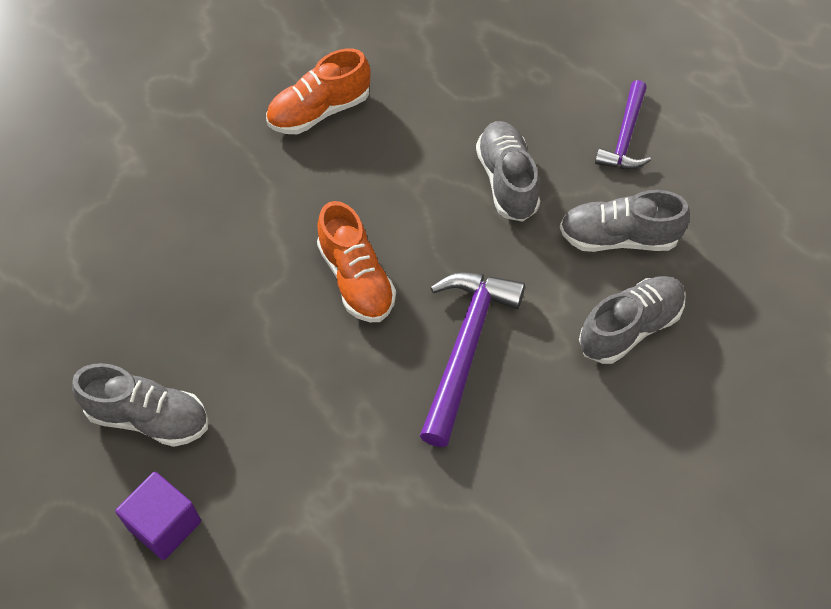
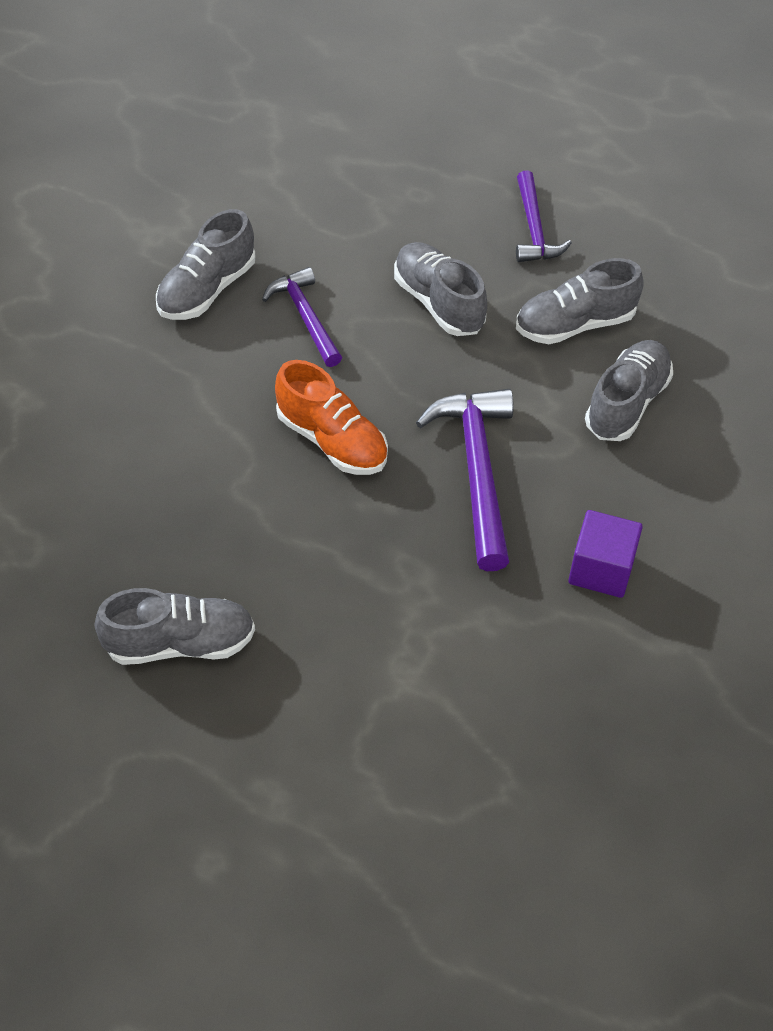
camera: 25 degrees left, 5 degrees down
purple cube [115,472,201,560] -> purple cube moved to [568,510,643,598]
orange shoe [266,48,370,134] -> grey shoe [156,209,255,320]
none -> purple hammer [262,267,342,367]

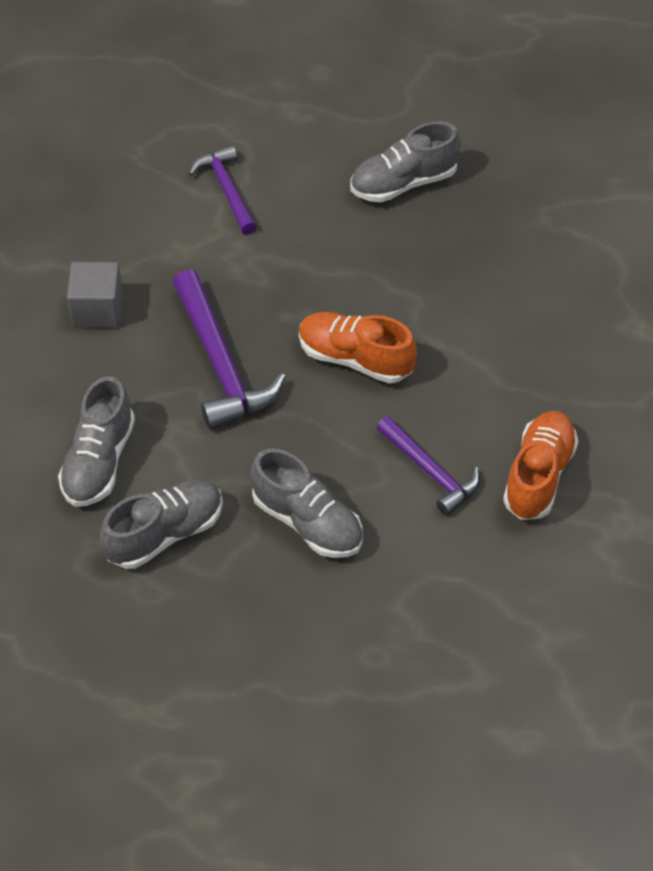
camera: 165 degrees right, 0 degrees up
grey shoe [156,209,255,320] -> orange shoe [503,411,578,520]
purple hammer [516,171,572,262] -> purple hammer moved to [189,145,257,235]
purple cube [568,510,643,598] -> grey cube [67,262,123,328]

